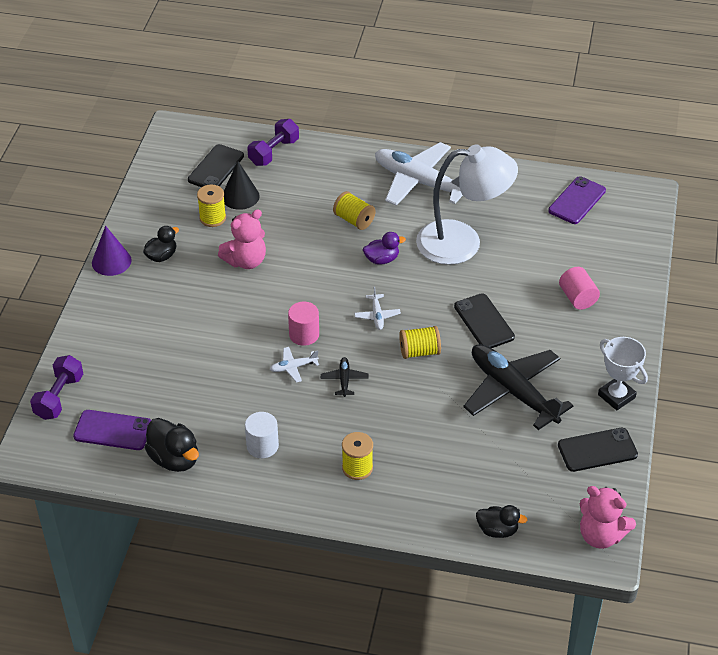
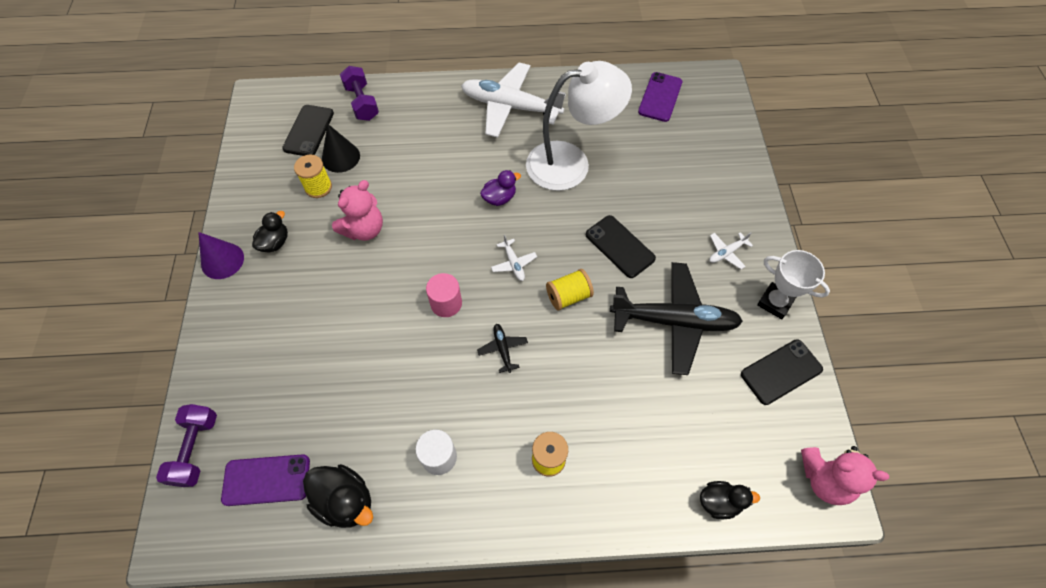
camera: 15 degrees left, 15 degrees up
purple dumbbell [247,119,299,166] -> purple dumbbell turned 45 degrees counterclockwise [340,66,379,121]
white plane [270,347,319,383] -> white plane moved to [709,232,753,269]
yellow spool [333,191,375,230] -> none
black plane [463,344,573,430] -> black plane turned 150 degrees clockwise [610,262,743,375]
pink cylinder [559,267,600,310] -> none

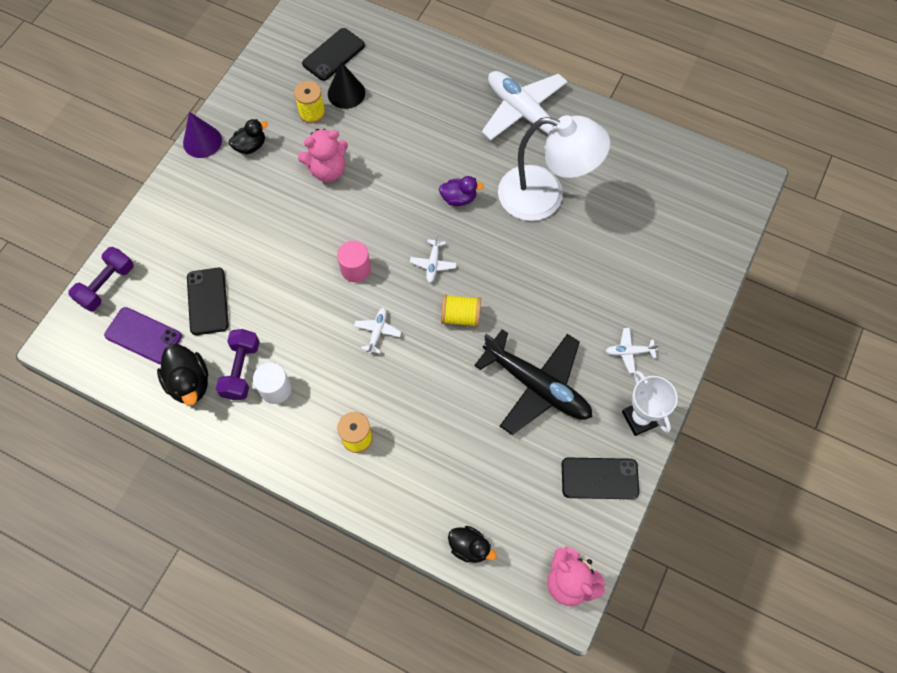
camera: 30 degrees right, 5 degrees up
purple dumbbell [340,66,379,121] -> purple dumbbell moved to [216,329,260,400]
black plane [477,324,528,373] -> white plane [354,308,401,354]
black phone [586,215,656,278] -> black phone moved to [187,268,229,335]
purple phone [638,72,682,122] -> none

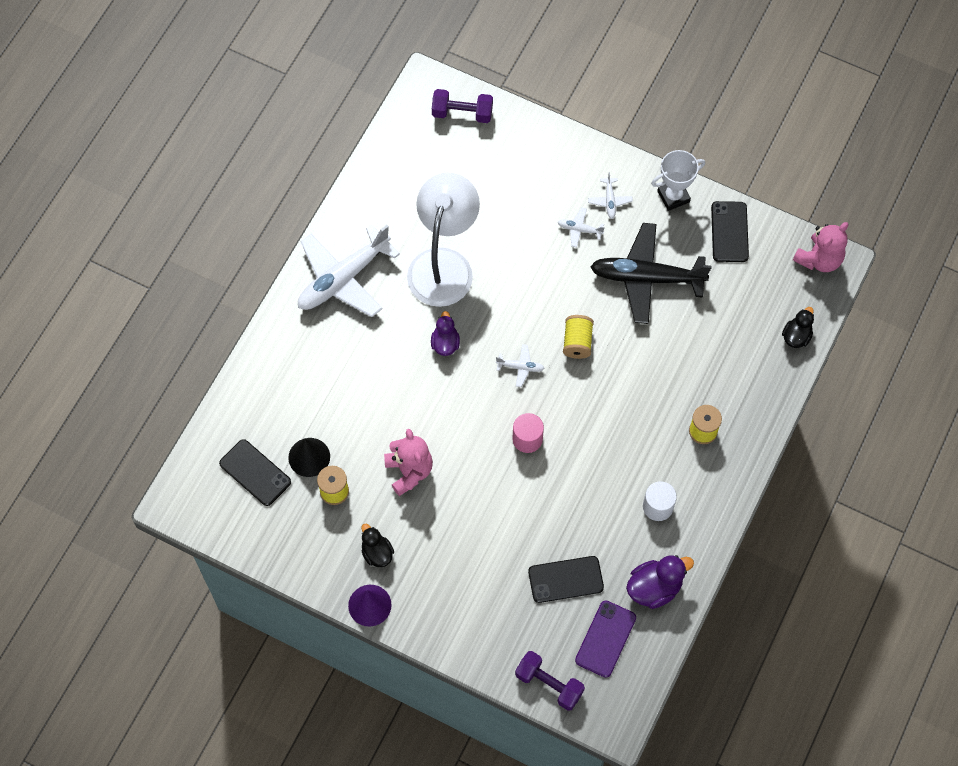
camera: 90 degrees left, 0 degrees up
black duck [157,344,208,406] -> purple duck [626,555,694,609]
purple dumbbell [216,329,260,400] -> purple dumbbell moved to [432,89,493,123]
white plane [354,308,401,354] -> white plane moved to [558,208,604,248]
black plane [474,329,592,435] -> black plane turned 120 degrees counterclockwise [590,223,712,324]

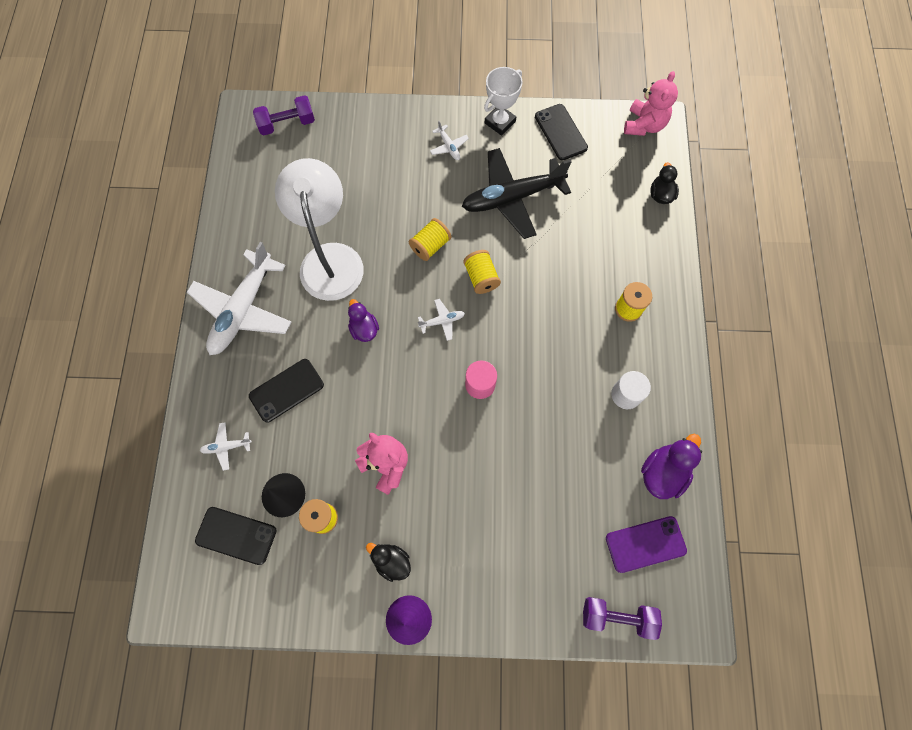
camera: 25 degrees left, 5 degrees up
black phone [528,556,604,603] -> black phone moved to [249,359,324,423]
white plane [558,208,604,248] -> white plane moved to [200,423,252,471]
purple phone [575,601,636,678] -> purple phone turned 75 degrees clockwise [606,516,687,573]
none -> yellow spool [409,218,451,261]

